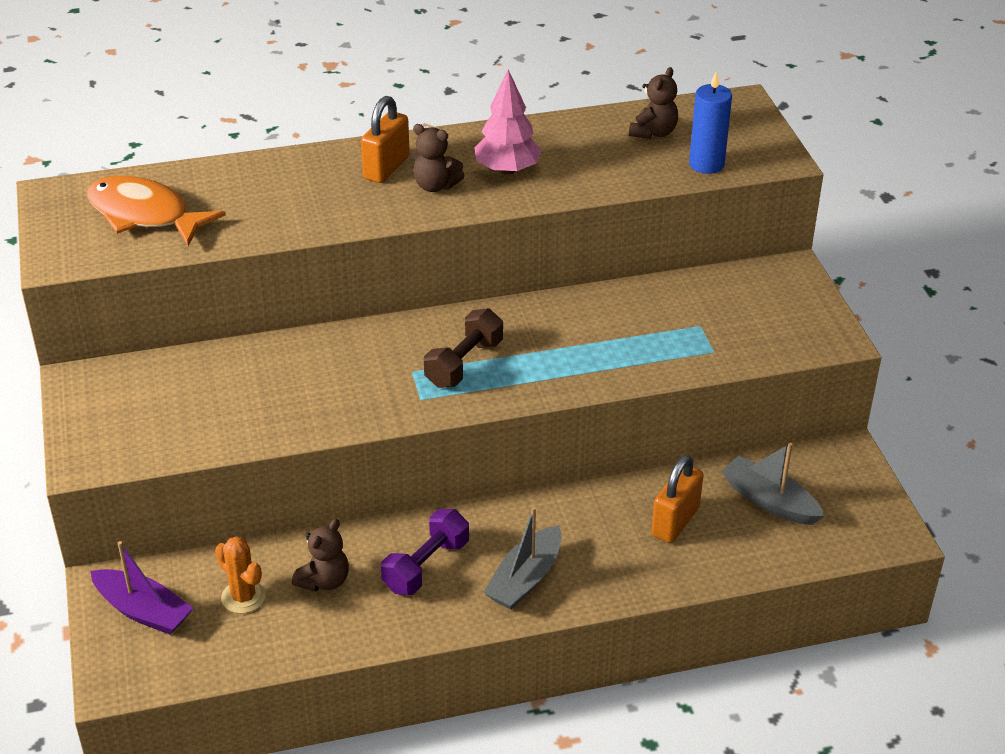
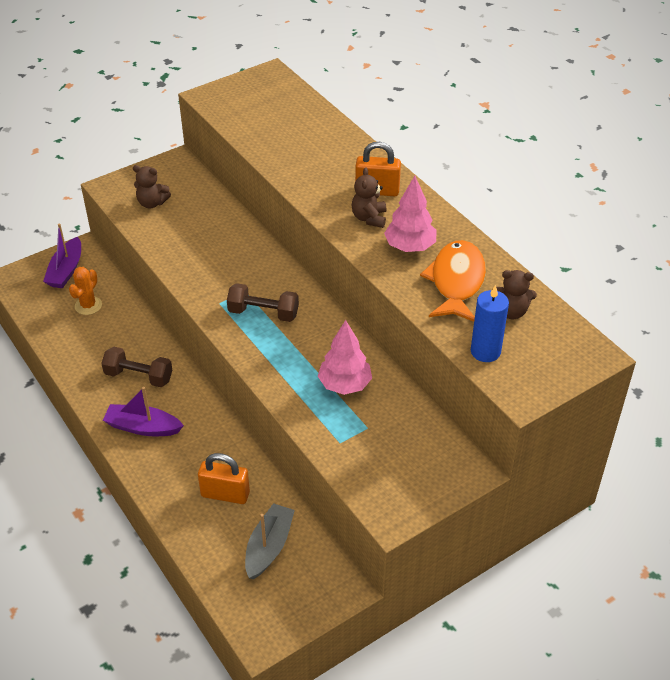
camera: 70 degrees right, 5 degrees up
orange fish [87,176,226,246] -> orange fish moved to [420,240,486,322]
brown teddy bear [292,519,349,592] -> brown teddy bear moved to [133,165,171,208]
purple dumbbell [381,509,469,595] -> brown dumbbell [101,347,172,387]
grey boat [483,507,562,610] -> purple boat [103,387,184,436]
none -> pink tree [318,320,372,395]

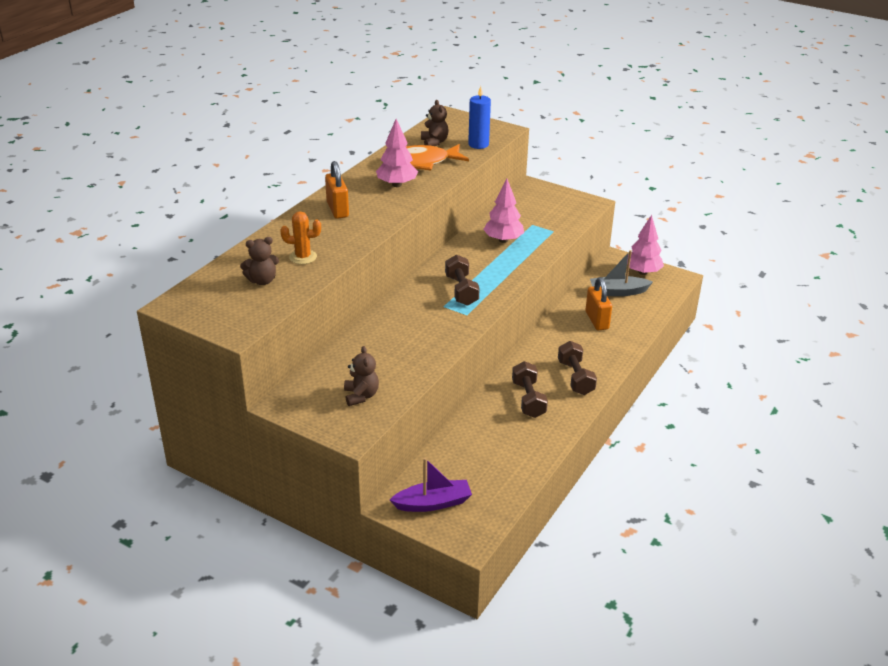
camera: 115 degrees left, 10 degrees down
orange cactus [69,267,102,315] -> orange cactus moved to [280,211,321,264]
purple boat [103,387,184,436] -> brown dumbbell [558,341,597,395]
brown teddy bear [352,167,386,228] -> brown teddy bear moved to [240,237,279,285]
none -> pink tree [627,215,664,275]

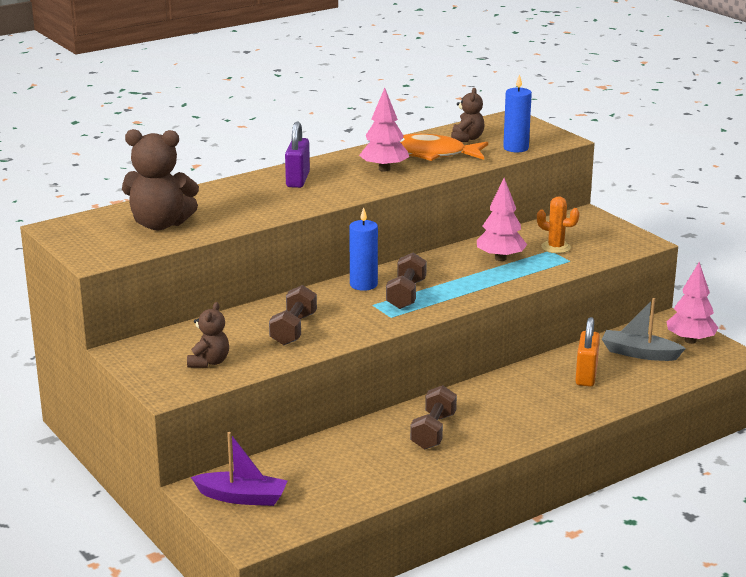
camera: 25 degrees right, 10 degrees down
brown teddy bear [240,237,279,285] -> brown teddy bear [122,129,199,230], size x1.78
orange cactus [280,211,321,264] -> orange cactus moved to [537,197,579,253]
orange padlock [325,161,349,219] -> purple padlock [285,121,310,188]
brown dumbbell [558,341,597,395] -> brown dumbbell moved to [269,285,317,345]
none -> blue candle [349,207,378,291]

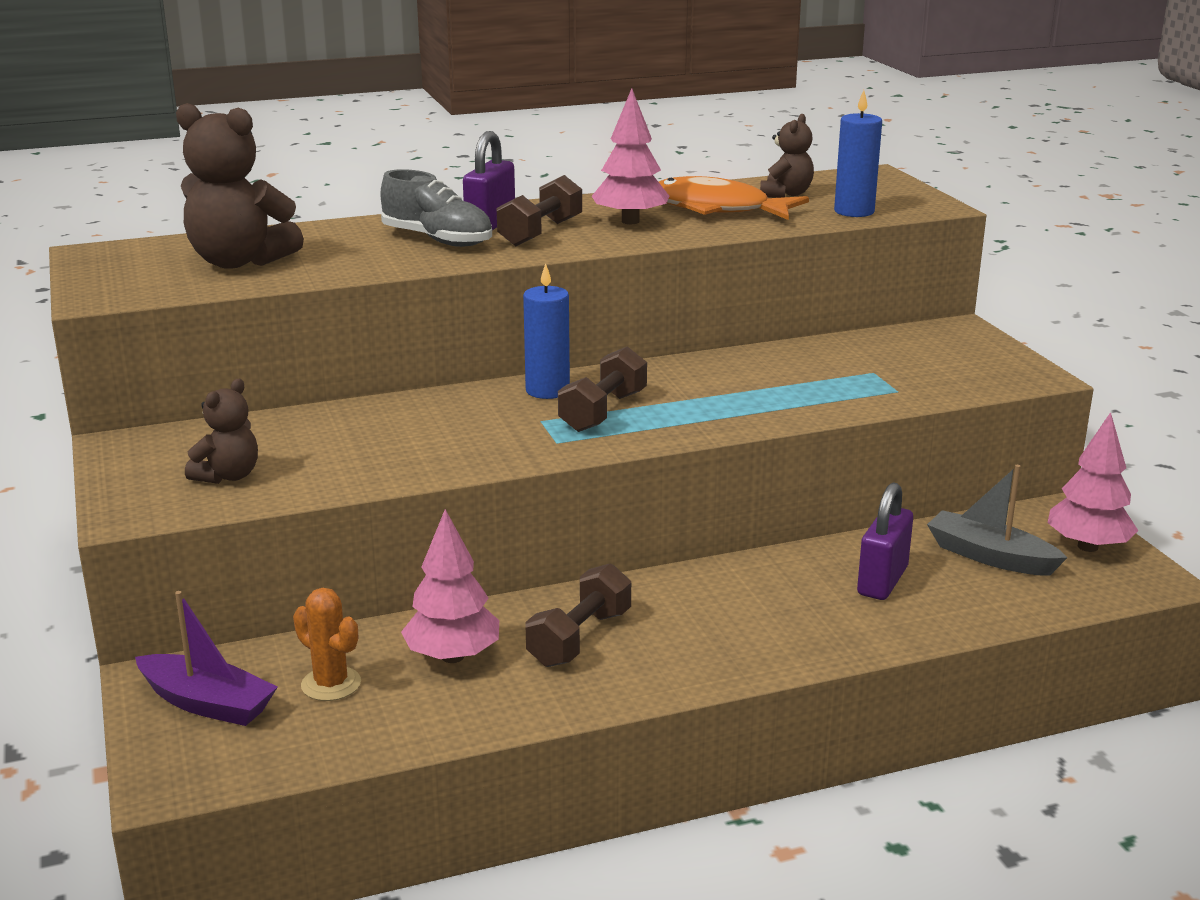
camera: 15 degrees right, 0 degrees up
brown dumbbell [269,285,317,345] -> brown dumbbell moved to [497,175,582,246]
pink tree [477,178,527,261] -> pink tree moved to [401,509,499,663]
orange cactus [537,197,579,253] -> orange cactus moved to [293,588,361,701]
orange padlock [575,317,600,387] -> purple padlock [857,482,913,600]
none -> grey shoe [380,169,492,247]

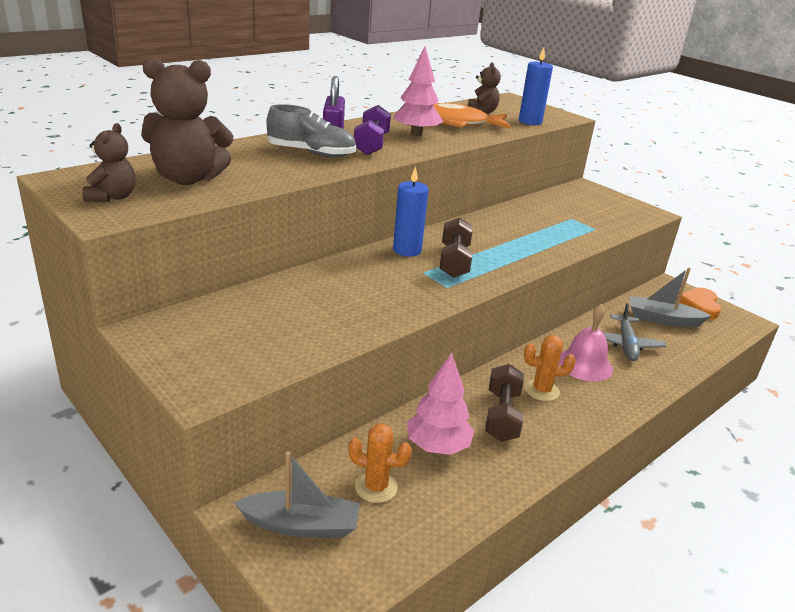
camera: 25 degrees left, 5 degrees up
purple boat [135,591,278,726] -> grey boat [234,452,360,538]
brown teddy bear [185,379,258,484] -> brown teddy bear moved to [82,123,135,202]
brown dumbbell [497,175,582,246] -> purple dumbbell [354,105,391,155]
purple padlock [857,482,913,600] -> grey plane [603,303,666,361]
pink tree [1048,412,1139,552] -> orange heart [679,288,721,319]
none -> orange cactus [524,335,576,401]
none -> pink bell [559,304,613,382]

